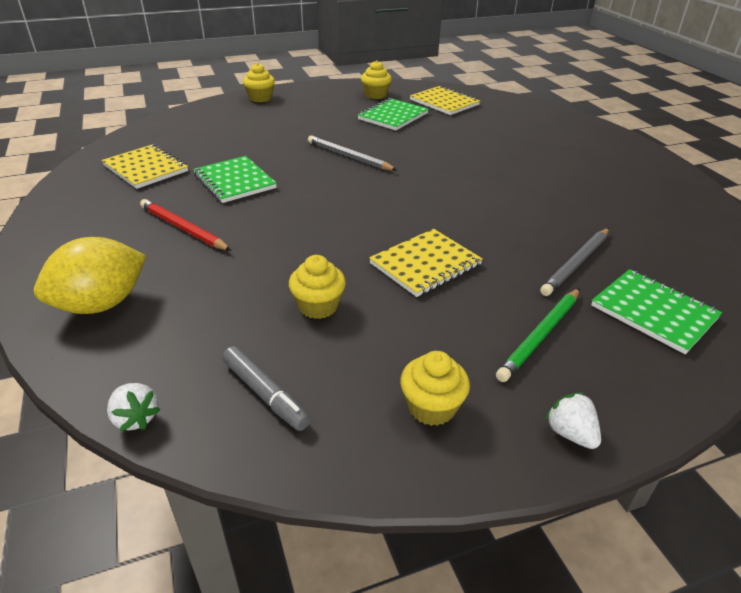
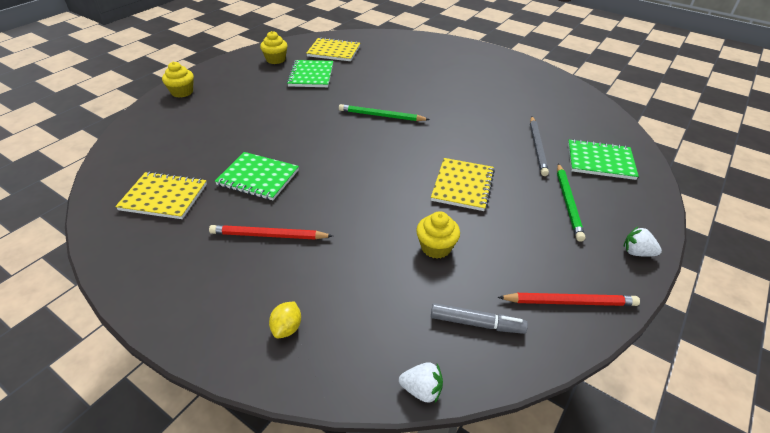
camera: 35 degrees left, 5 degrees up
yellow lemon [34,237,146,314] -> yellow lemon [269,302,301,338], size x0.46
grey pencil [308,135,397,170] -> none
yellow cupcake [400,351,470,426] -> none
none -> green pencil [339,104,430,121]
none -> red pencil [498,293,640,306]

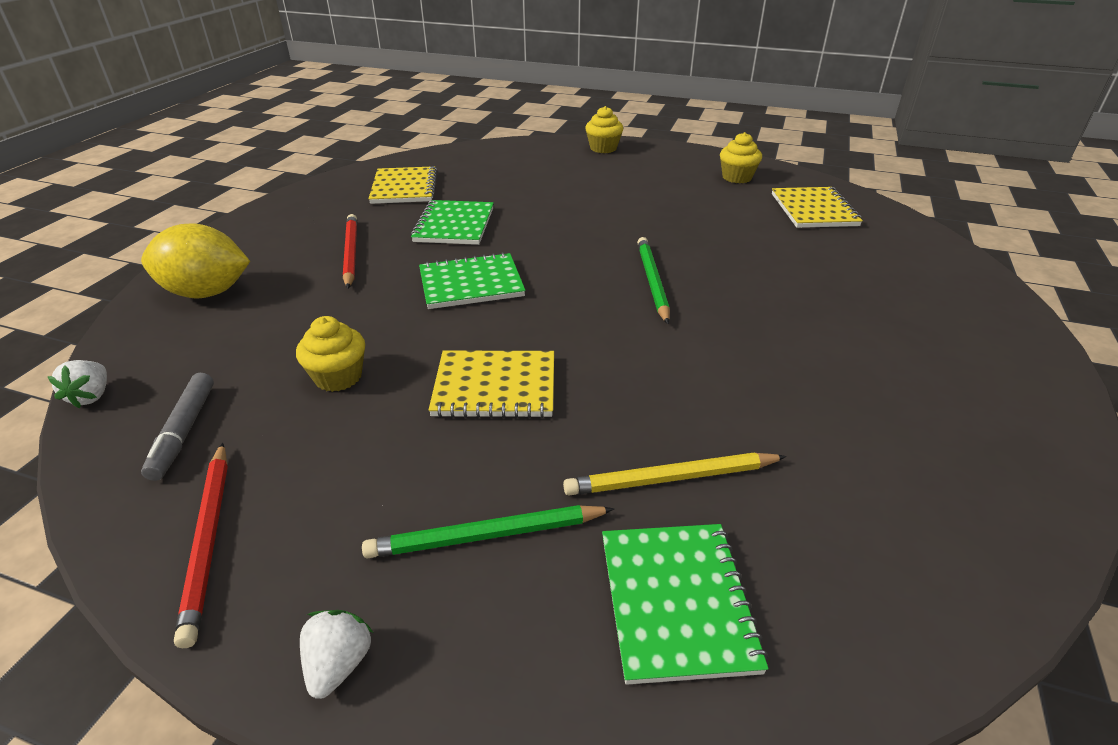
camera: 75 degrees right, 5 degrees down
yellow lemon [269,302,301,338] -> yellow lemon [141,223,250,299], size x2.15
green notebook [287,60,333,87] -> green notebook moved to [419,252,526,309]
grey pencil [530,116,549,176] -> yellow pencil [563,452,787,496]

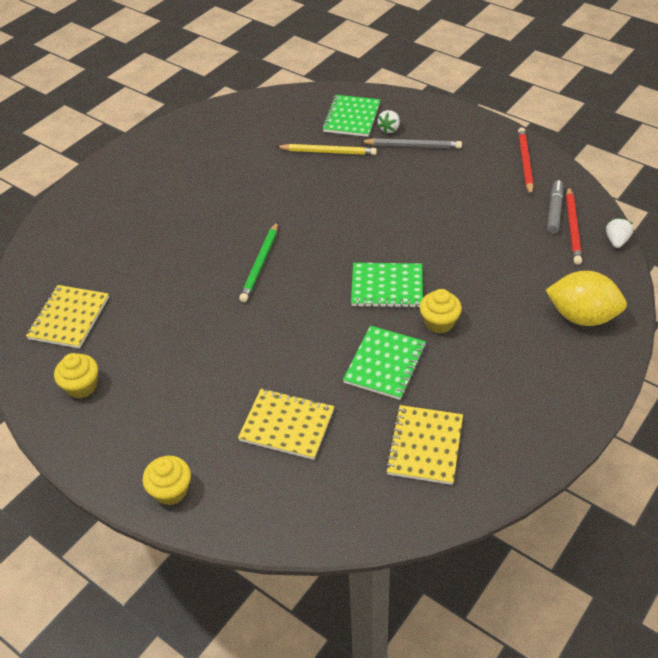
camera: 160 degrees left, 10 degrees up
yellow cupcake [296,316,365,392] -> yellow cupcake moved to [420,289,462,334]
white strawberry [300,610,374,699] -> white strawberry moved to [377,110,400,134]
red pencil [343,214,357,289] -> red pencil moved to [566,187,582,265]
green pencil [362,505,614,559] -> grey pencil [360,138,462,149]
yellow notebook [429,351,554,418] -> yellow notebook moved to [238,388,334,460]

